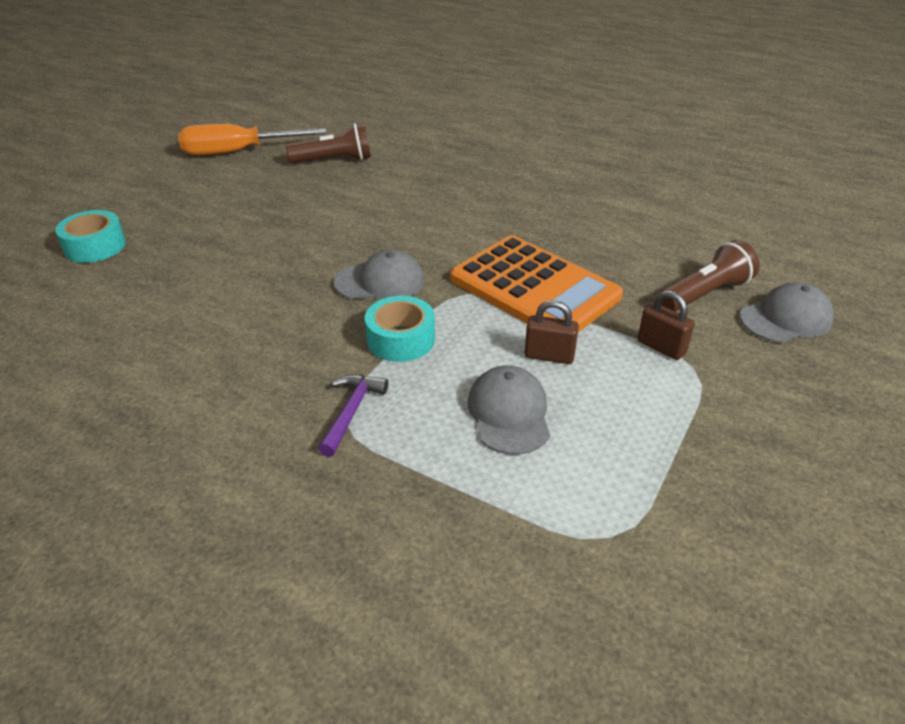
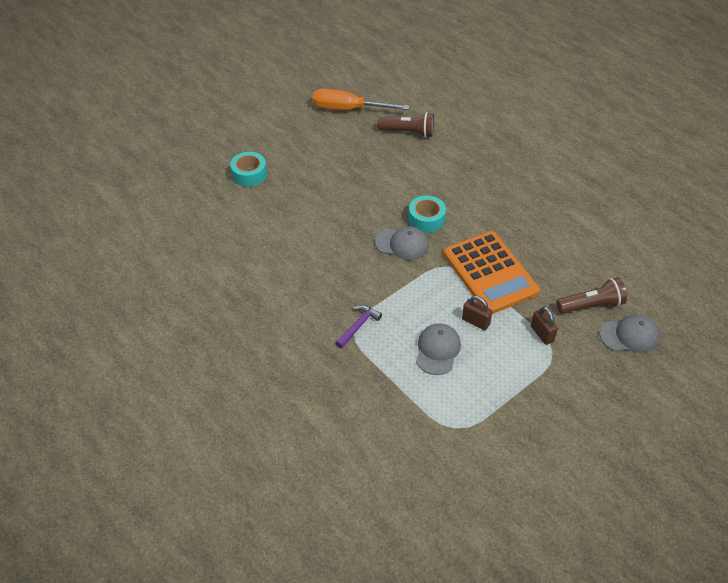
camera: 20 degrees right, 10 degrees up
turquoise tape [365,296,435,362] -> turquoise tape moved to [408,195,446,233]

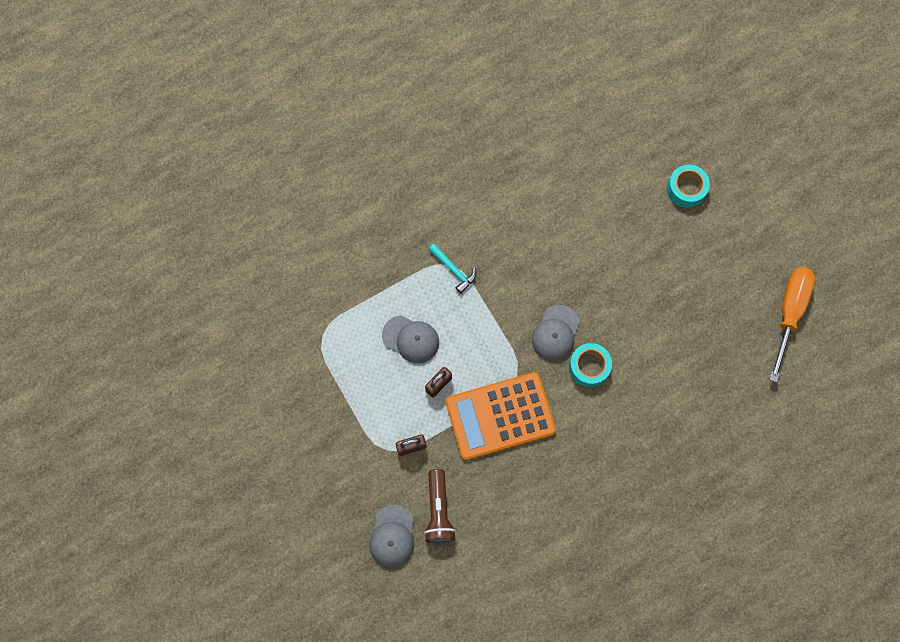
camera: 100 degrees right, 25 degrees up
purple hammer [335,305,382,349] -> turquoise hammer [428,244,476,294]
brown flashlight [377,112,434,138] -> none

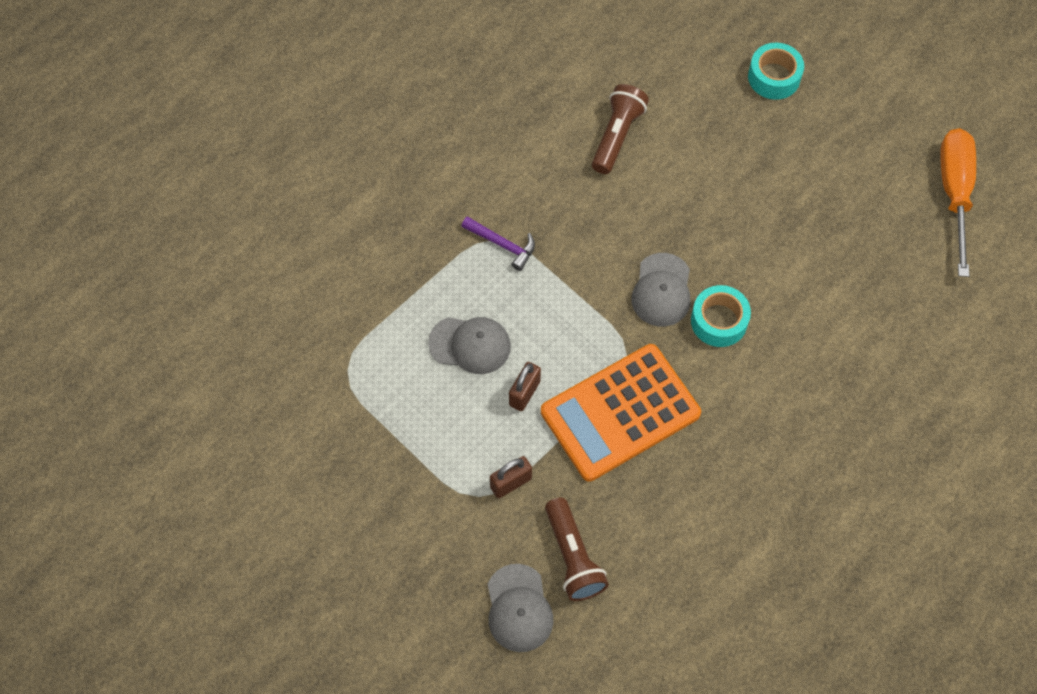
camera: 15 degrees left, 10 degrees down
turquoise hammer [428,244,476,294] -> purple hammer [462,216,535,271]
none -> brown flashlight [592,84,649,174]

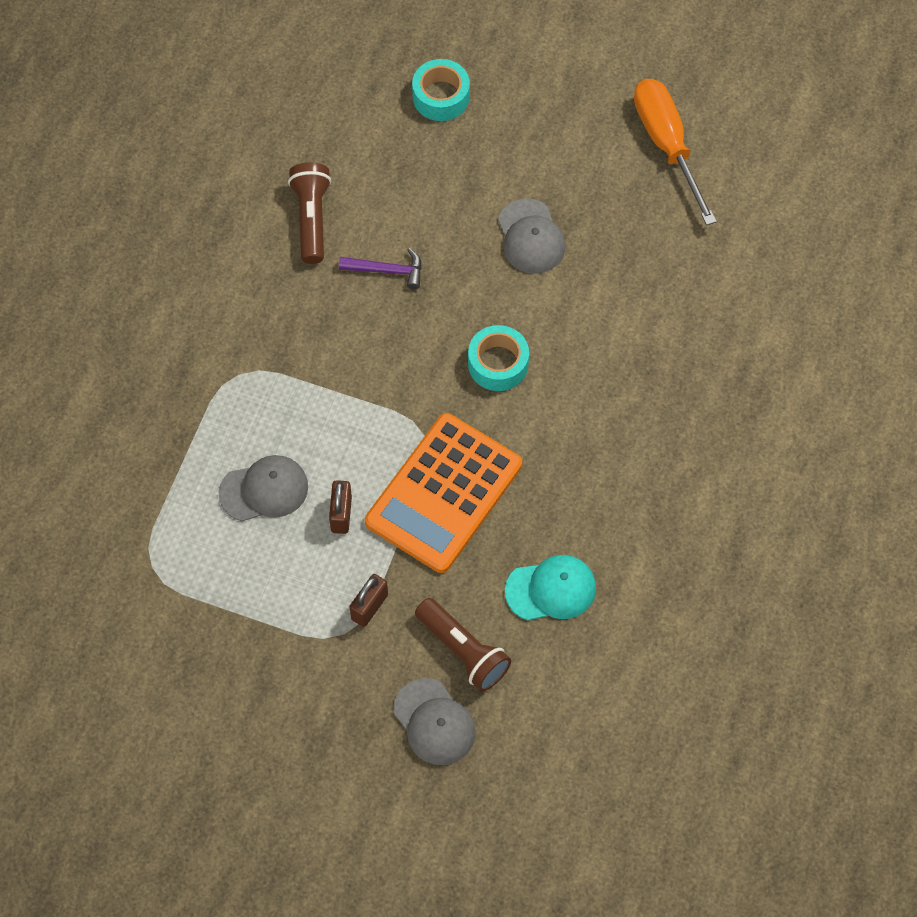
camera: 25 degrees left, 0 degrees up
purple hammer [462,216,535,271] -> purple hammer moved to [339,248,422,289]
grey cap [631,253,690,327] -> grey cap moved to [498,198,565,274]
none -> turquoise cap [505,555,596,620]

